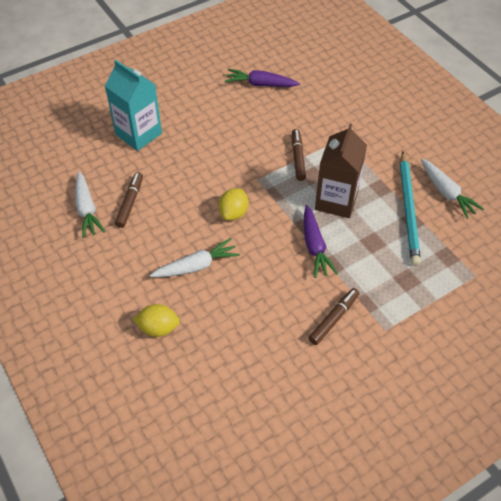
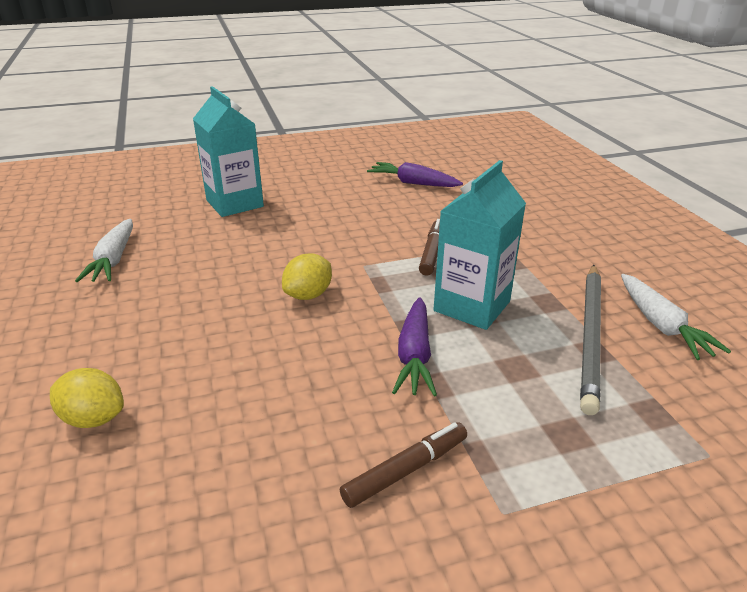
camera: 15 degrees right, 20 degrees down
brown marker [115,172,143,228] -> none
white carrot [150,238,240,277] -> none
brown carton [315,124,367,218] -> turquoise carton [433,160,526,330]
turquoise pencil [400,151,421,266] -> grey pencil [580,265,601,415]

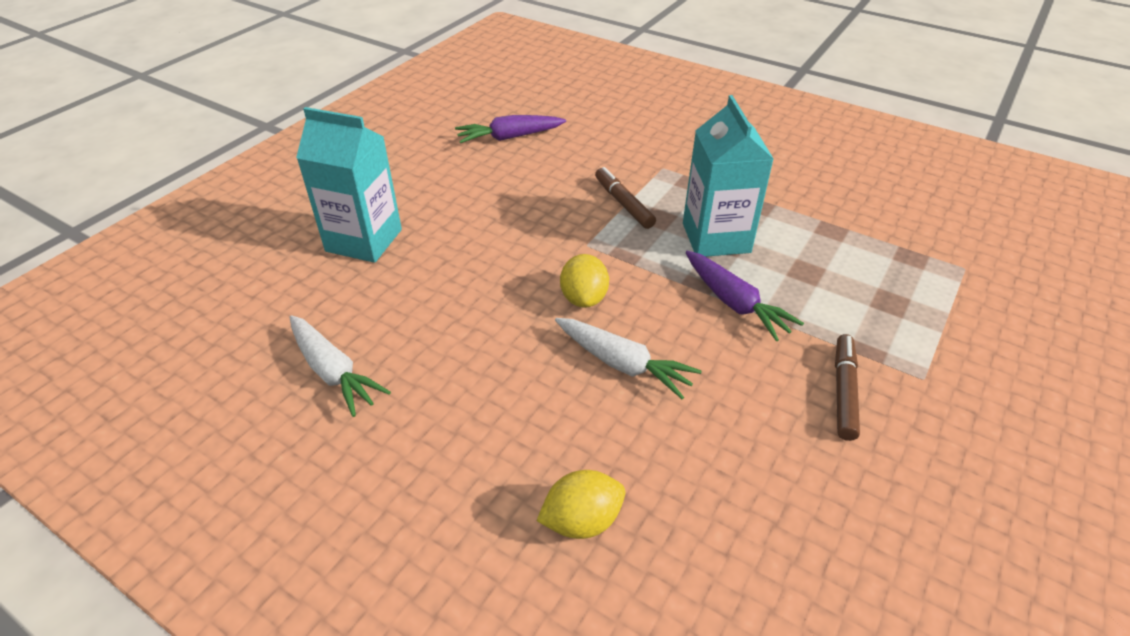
camera: 40 degrees left, 10 degrees up
grey pencil [580,265,601,415] -> none
white carrot [621,274,731,360] -> white carrot moved to [555,318,702,399]

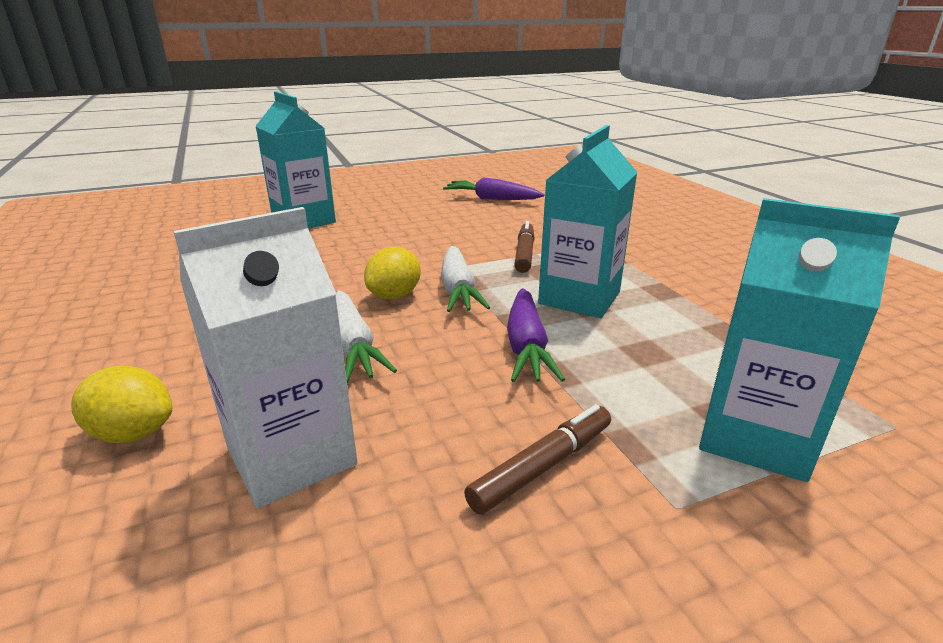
camera: 35 degrees right, 15 degrees down
white carrot [290,315,391,417] -> white carrot moved to [441,246,491,312]
none -> white carton [173,207,358,508]
none -> turquoise carton [699,198,900,482]

